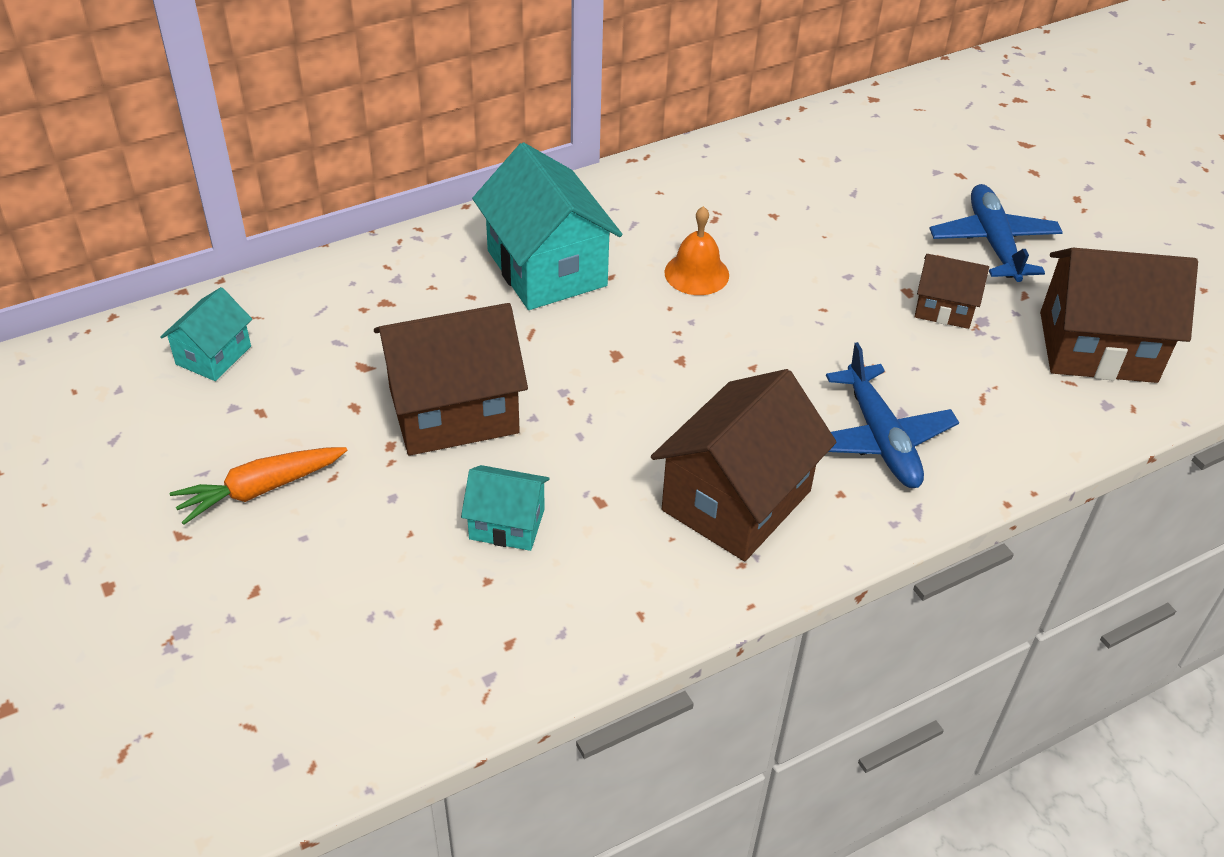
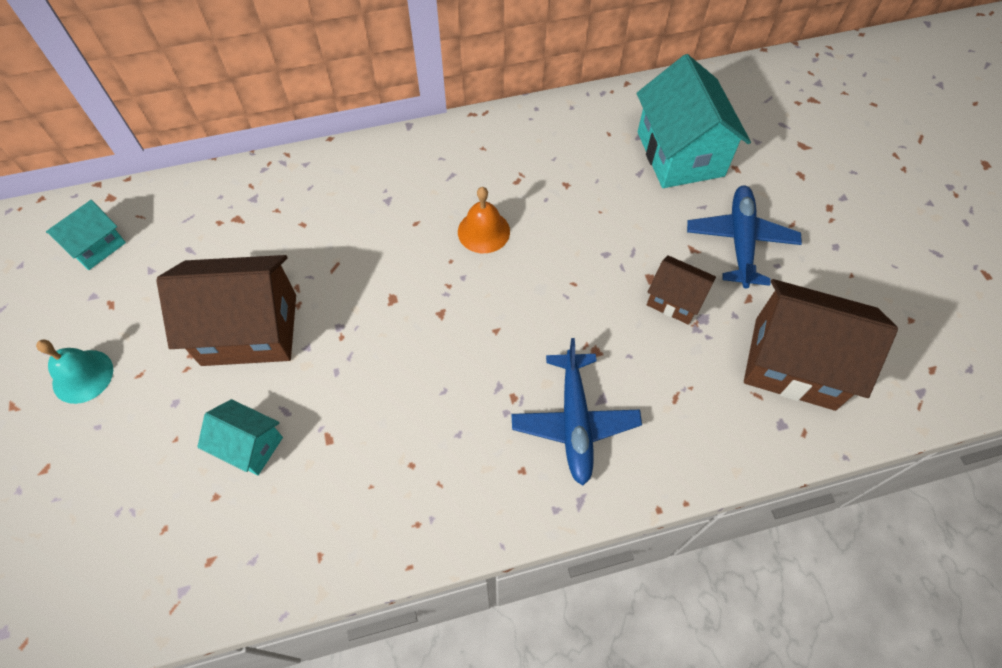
camera: 15 degrees right, 15 degrees up
orange carrot [170,447,347,525] -> turquoise bell [36,339,113,404]
turquoise house [472,142,622,310] -> turquoise house moved to [637,54,751,188]
brown house [651,369,836,561] -> none

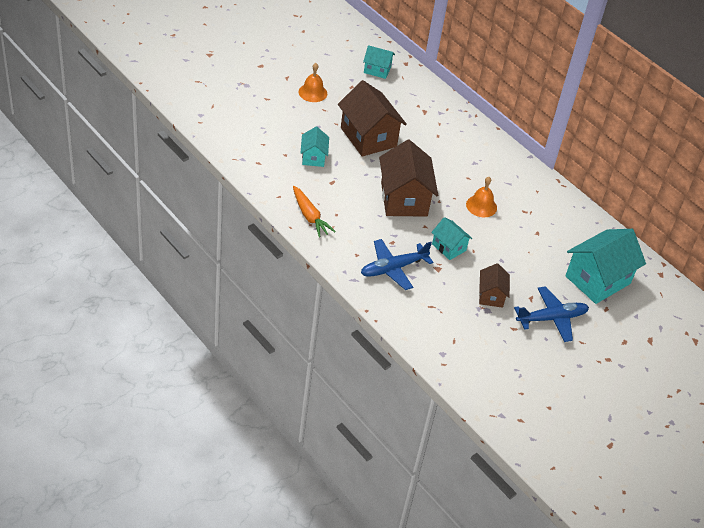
camera: 60 degrees right, 15 degrees down
turquoise bell [36,339,113,404] -> orange bell [298,63,327,102]
brown house [744,279,898,411] -> brown house moved to [379,140,438,217]
none -> orange carrot [293,186,336,238]
none -> turquoise house [431,217,473,260]

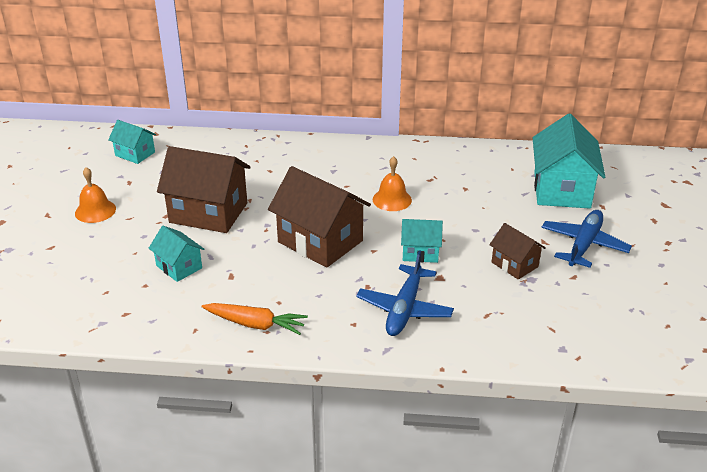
camera: 40 degrees left, 10 degrees down
turquoise house [363,45,395,79] -> turquoise house turned 60 degrees clockwise [108,120,156,164]

